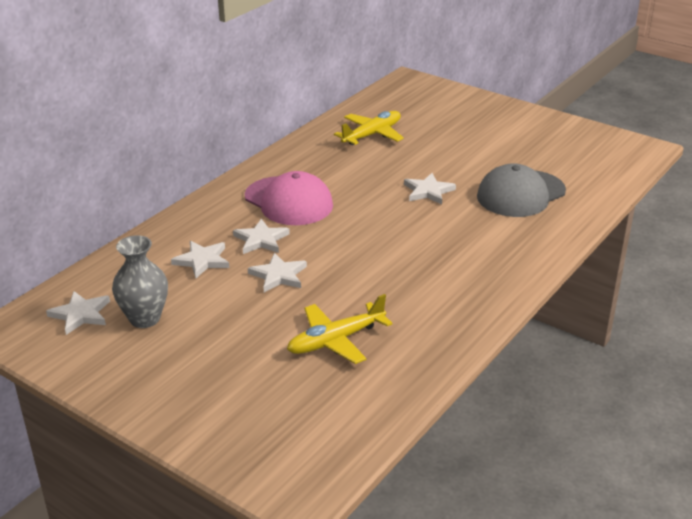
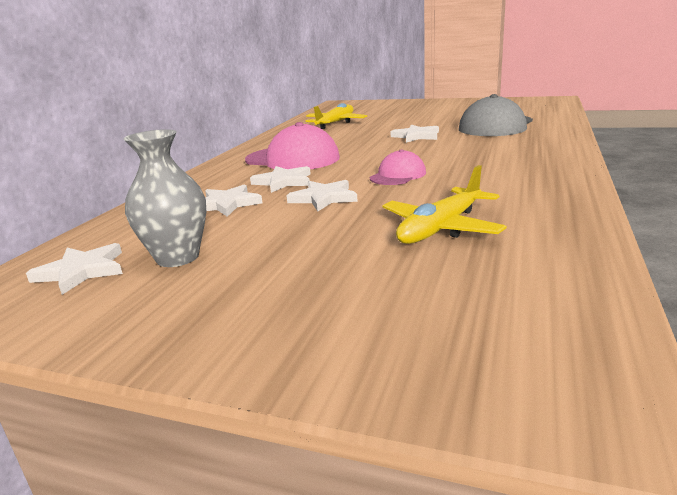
camera: 15 degrees left, 10 degrees down
none -> pink cap [370,149,426,185]

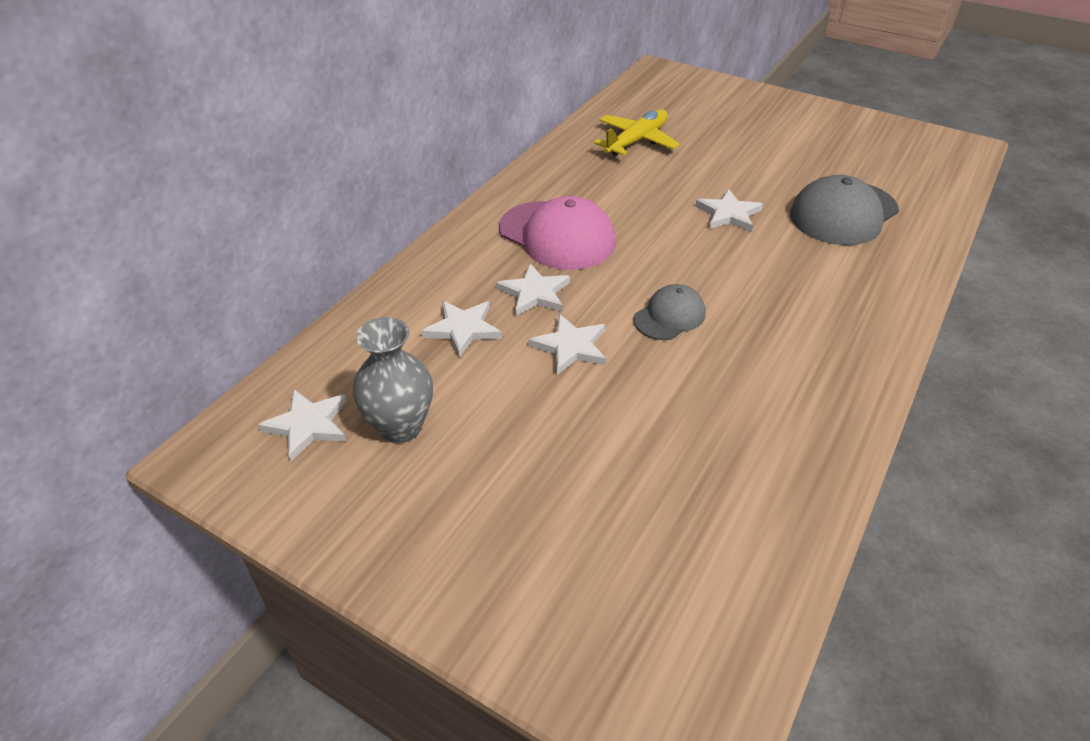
camera: 10 degrees right, 20 degrees up
pink cap [370,149,426,185] -> grey cap [633,284,705,340]
yellow plane [383,165,507,244] -> none

